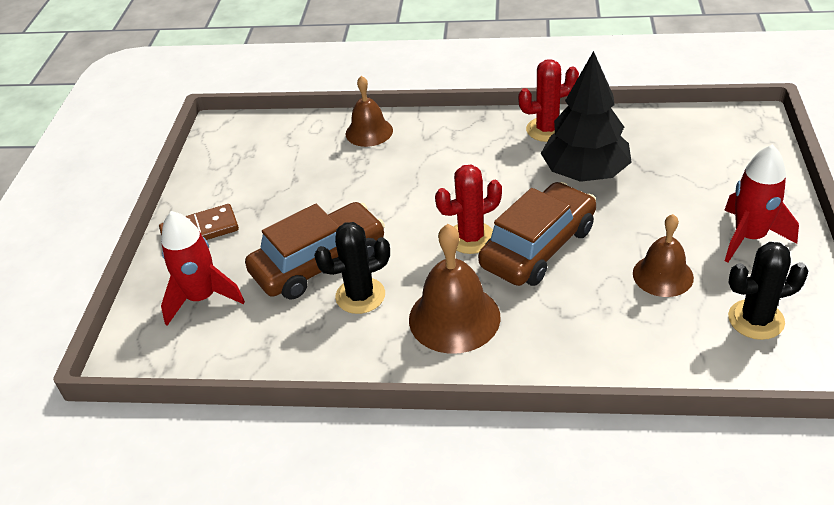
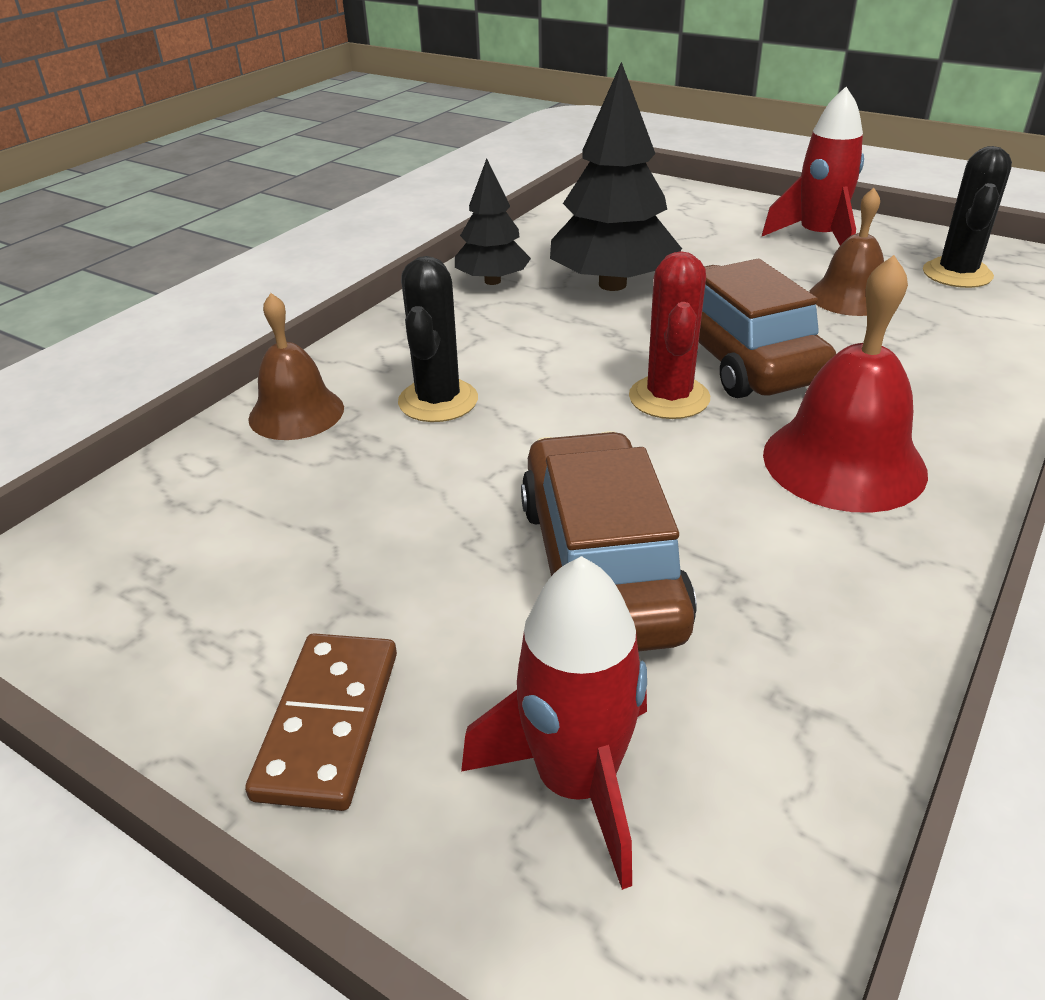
camera: 65 degrees left, 5 degrees down
black cactus [314,222,390,314] -> black cactus moved to [398,256,478,422]
brown bell [409,224,501,354] -> red bell [763,255,928,513]
red cactus [518,59,579,142] -> black tree [455,158,531,285]

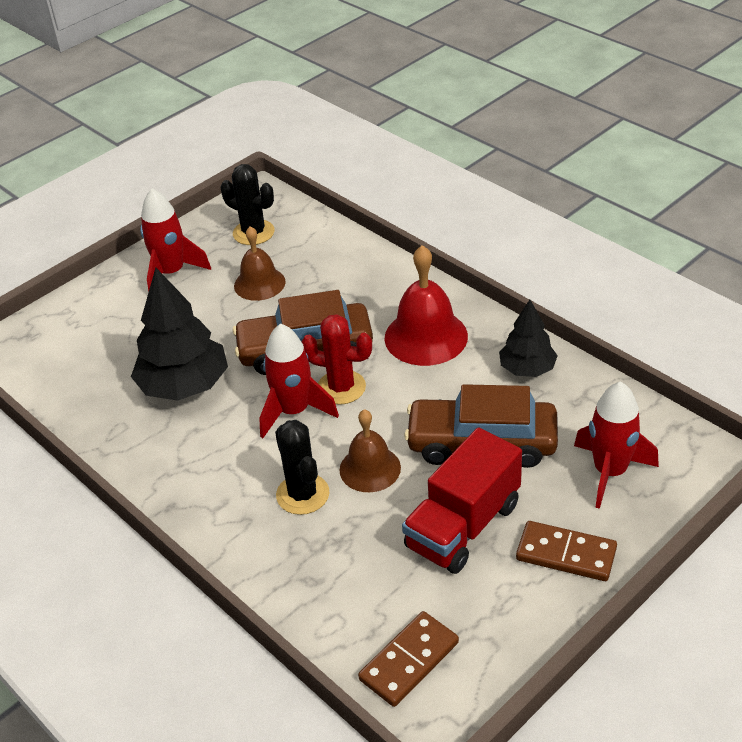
camera: 75 degrees left, 5 degrees up
brown bell [248,293,344,440] -> brown bell moved to [340,409,401,492]
black cactus [398,256,478,422] -> black cactus turned 45 degrees clockwise [275,420,329,515]
black tree [455,158,531,285] -> black tree moved to [499,300,558,377]
none -> red rocket [259,323,339,438]
none -> brown domino [358,611,459,707]
none -> red truck [402,427,522,574]

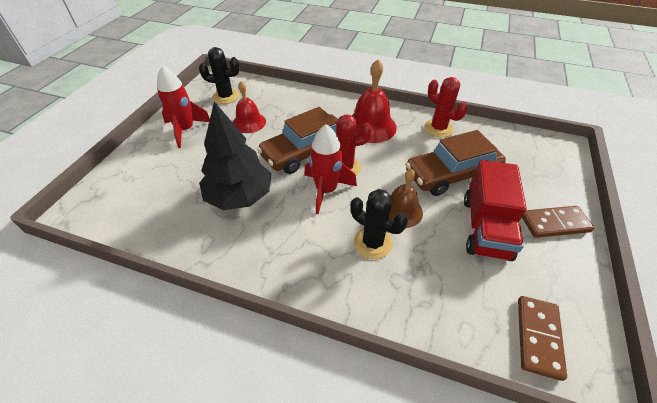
camera: 30 degrees left, 5 degrees up
brown bell [234,226,286,301] -> red bell [233,81,266,133]
black tree [499,300,558,377] -> red cactus [424,77,468,138]
red rocket [574,381,659,509] -> none

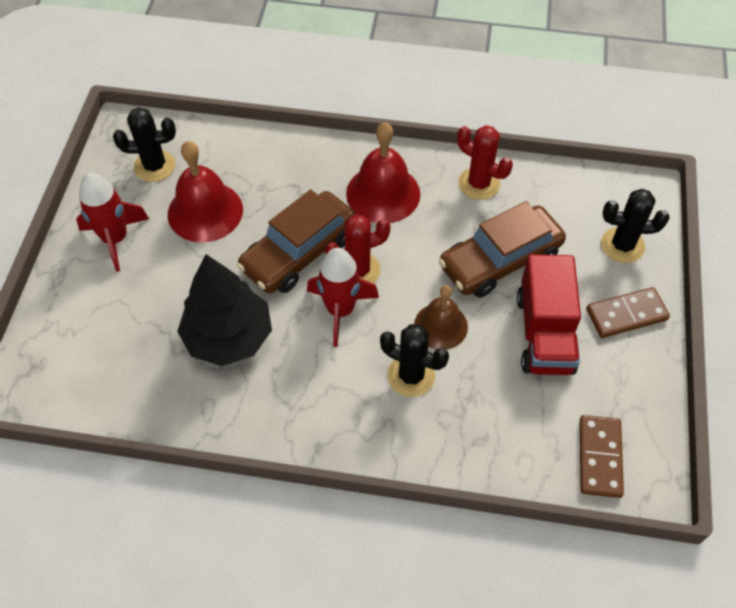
camera: 10 degrees left, 10 degrees up
red bell [233,81,266,133] -> red bell [168,141,243,243], size x1.51
none -> black cactus [601,189,669,263]

